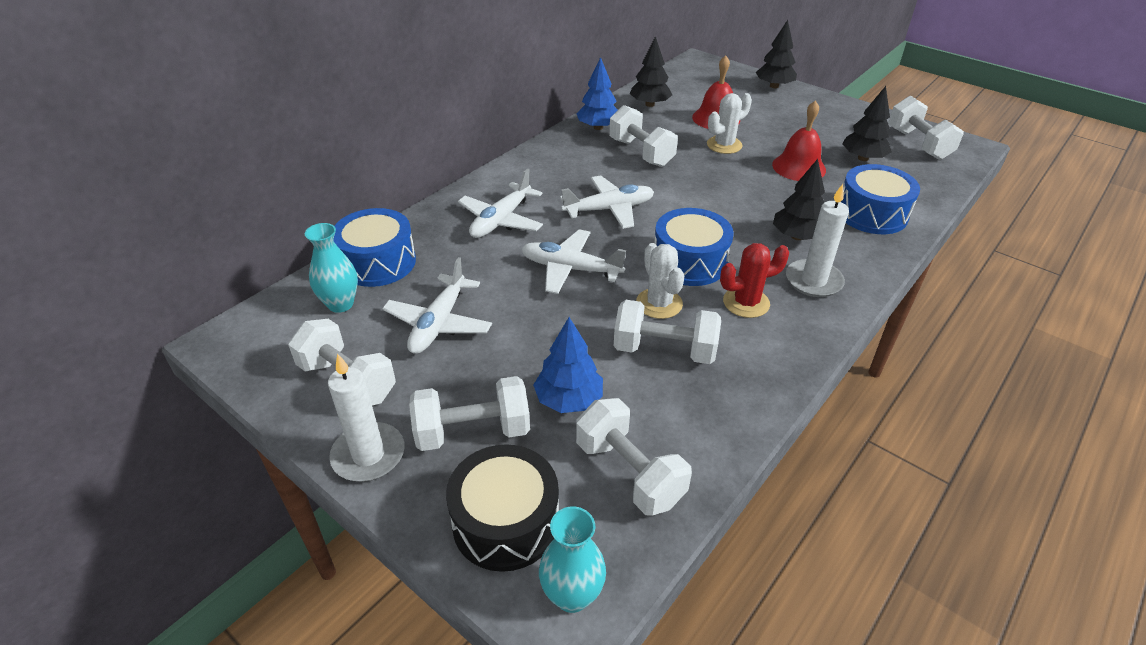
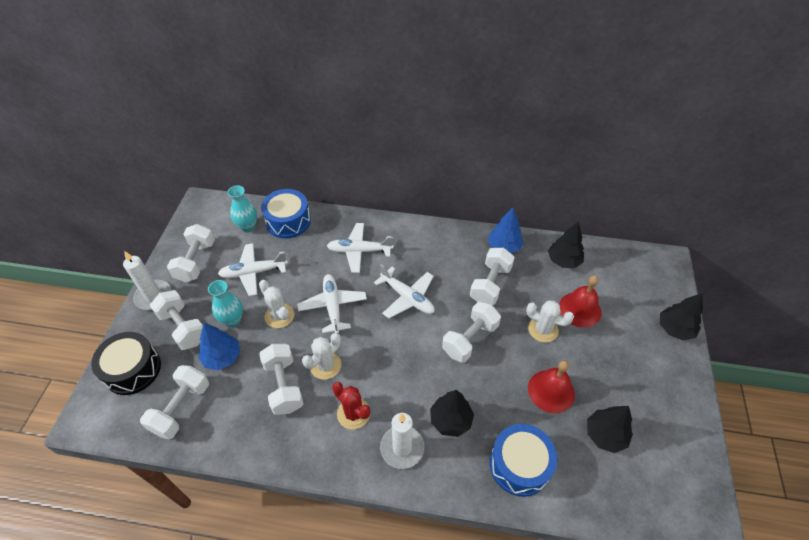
camera: 60 degrees right, 10 degrees up
turquoise vase [539,506,606,613] -> turquoise vase moved to [208,280,243,327]
blue drum [654,208,734,286] -> none
white dumbbell [888,96,964,160] -> white dumbbell moved to [442,301,501,363]
none -> white cactus [259,280,294,328]

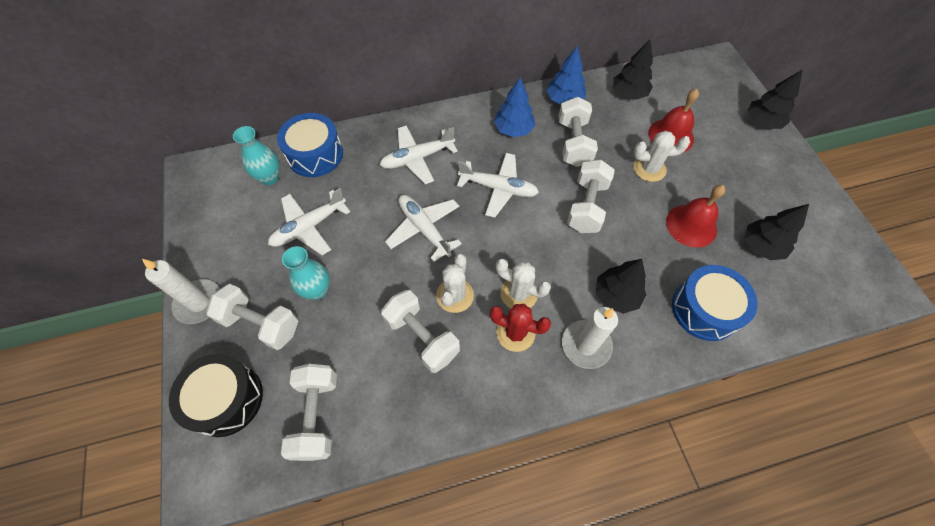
camera: 25 degrees left, 10 degrees up
white dumbbell [167,224,215,282] -> none
blue tree [198,323,240,370] -> blue tree moved to [494,78,535,137]
white cactus [259,280,294,328] -> white cactus moved to [496,259,551,308]

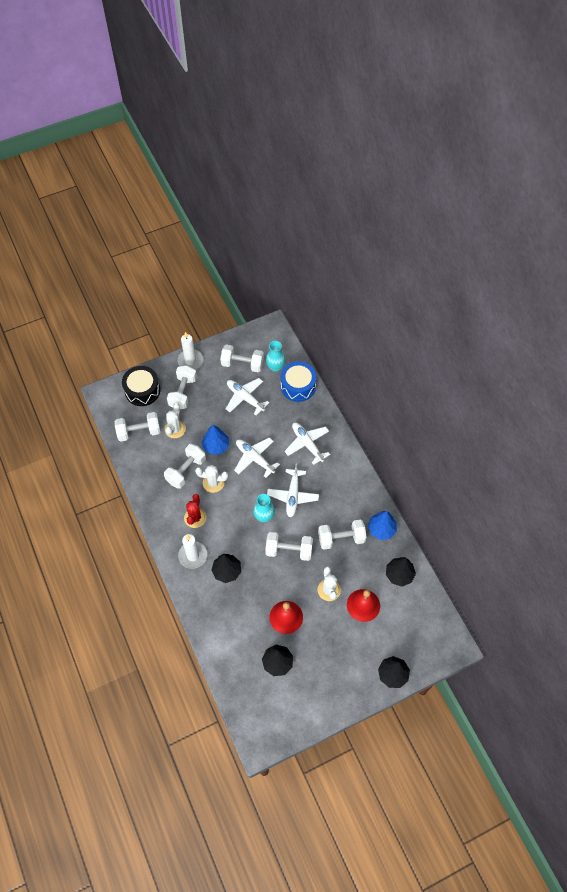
camera: 80 degrees right, 0 degrees up
turquoise vase [282,246,330,300] -> turquoise vase moved to [253,494,275,523]
white plane [385,195,462,262] -> white plane turned 90 degrees counterclockwise [234,438,280,478]
blue tree [494,78,535,137] -> blue tree moved to [202,425,229,455]
white cactus [496,259,551,308] -> white cactus moved to [165,403,186,438]
blue drum [672,265,758,341] -> none
none -> white dumbbell [220,345,264,372]

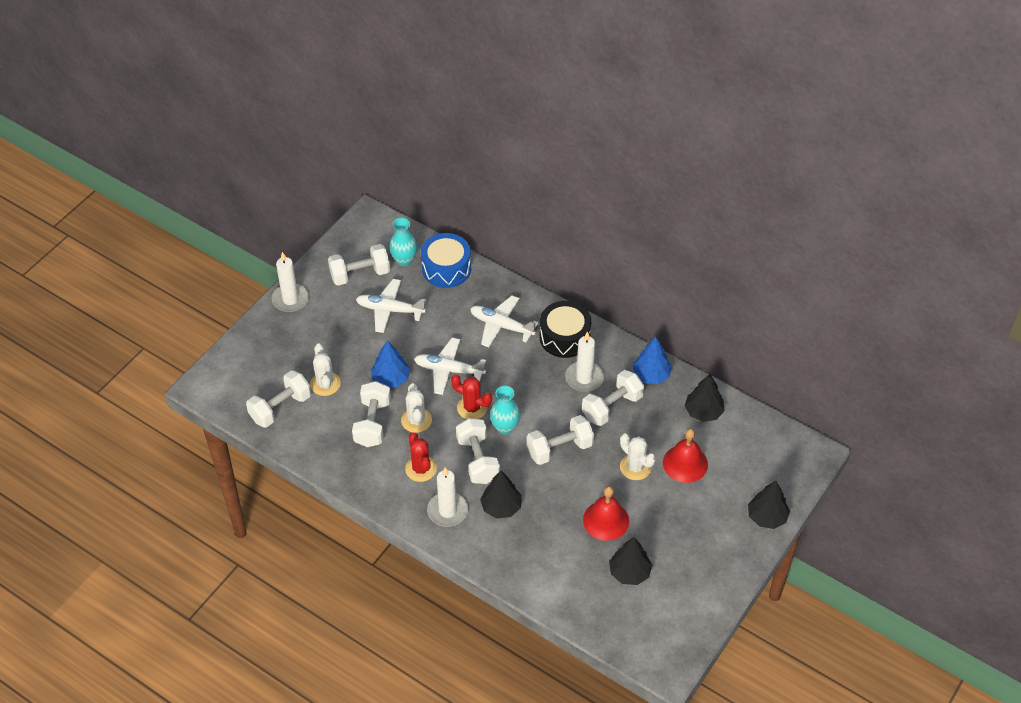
camera: 30 degrees left, 10 degrees down
black drum [122,366,160,406] -> black drum moved to [540,301,591,358]
white dumbbell [167,365,197,409] -> white dumbbell moved to [456,418,500,484]
white cactus [195,465,228,493] -> white cactus turned 75 degrees counterclockwise [401,383,432,433]
white plane [267,463,319,517] -> none
none -> red cactus [451,375,492,419]
none -> white candle [565,331,604,392]

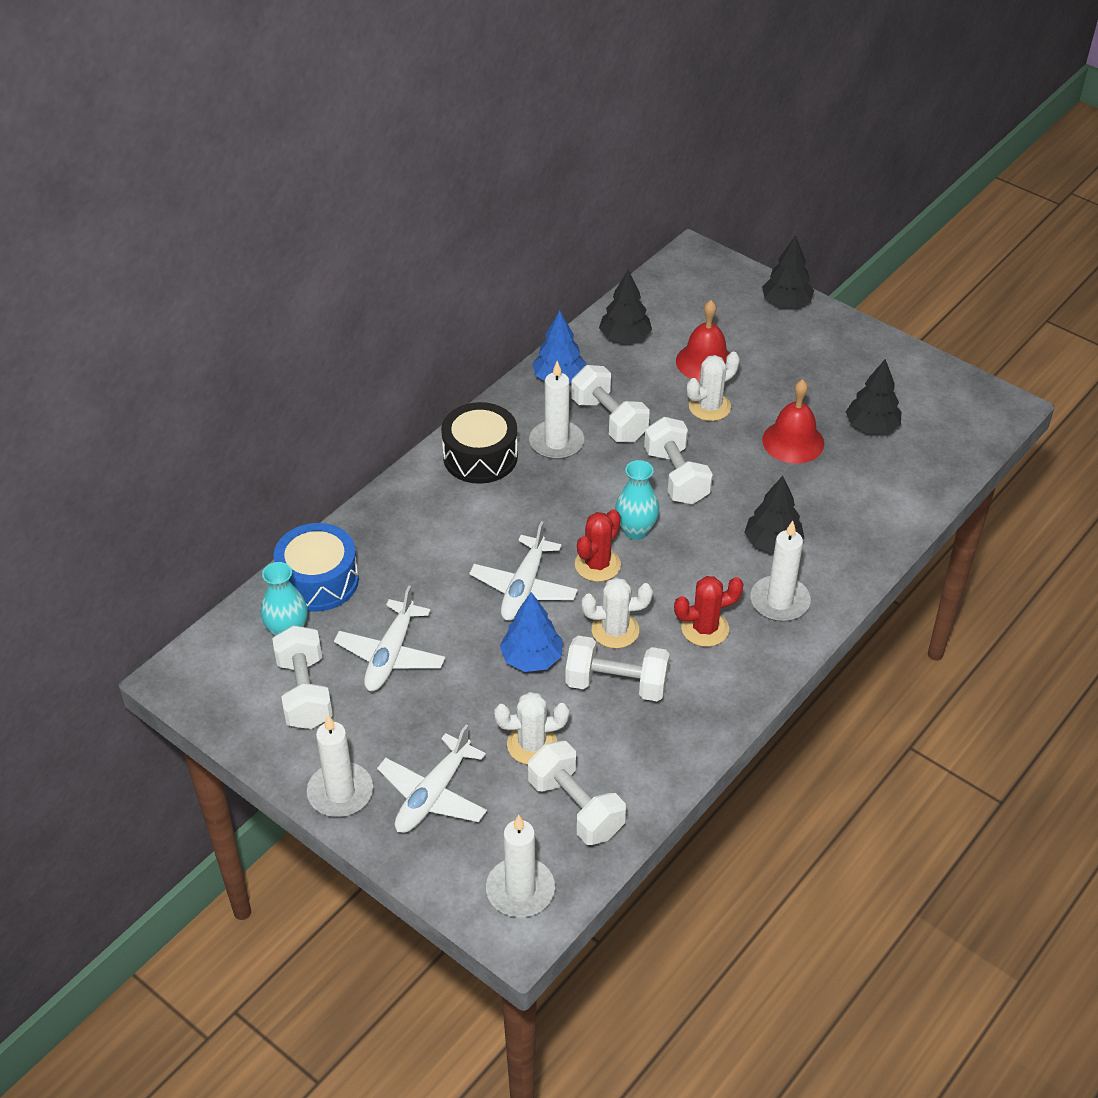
camera: 85 degrees left, 5 degrees down
white dumbbell [456,418,500,484] -> none
white plane [470,295,539,347] -> white plane moved to [377,724,487,833]
none -> white candle [486,815,555,917]

